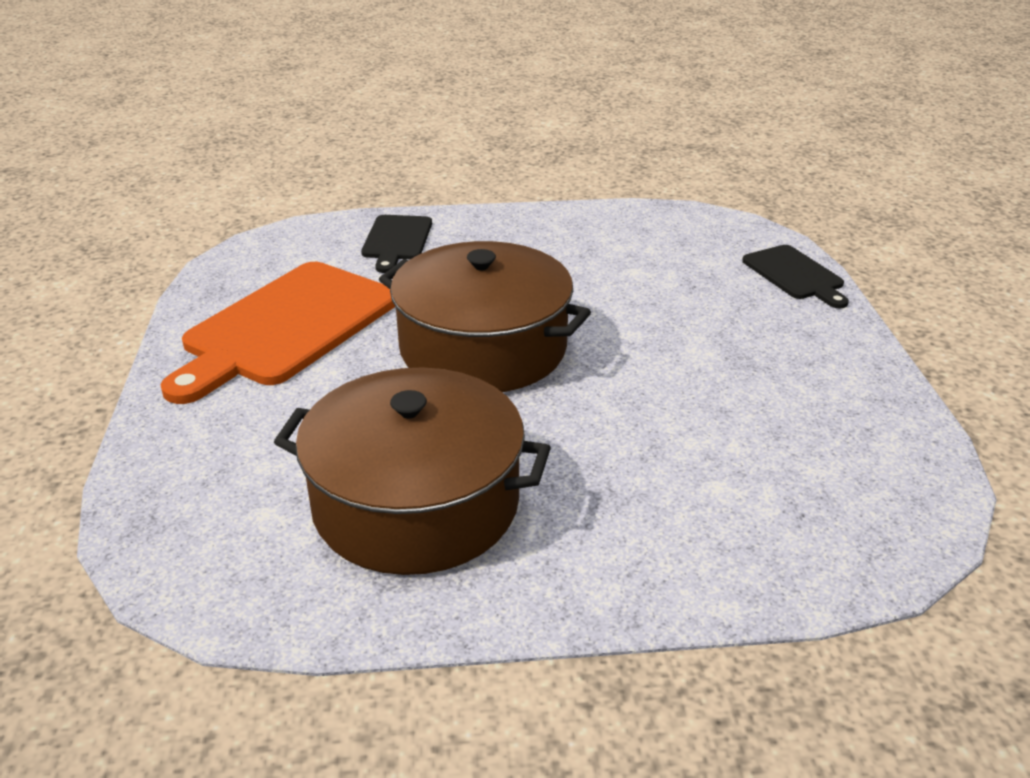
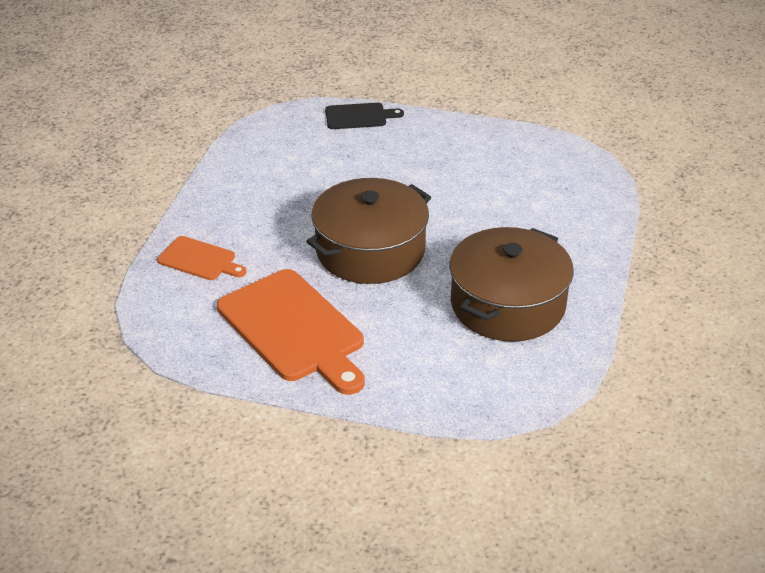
camera: 70 degrees left, 5 degrees up
black cutting board [361,215,432,273] -> orange cutting board [157,236,247,280]

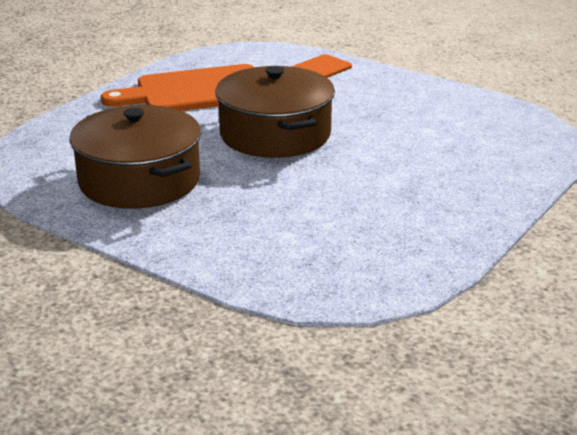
camera: 110 degrees right, 10 degrees down
black cutting board [325,103,404,129] -> none

